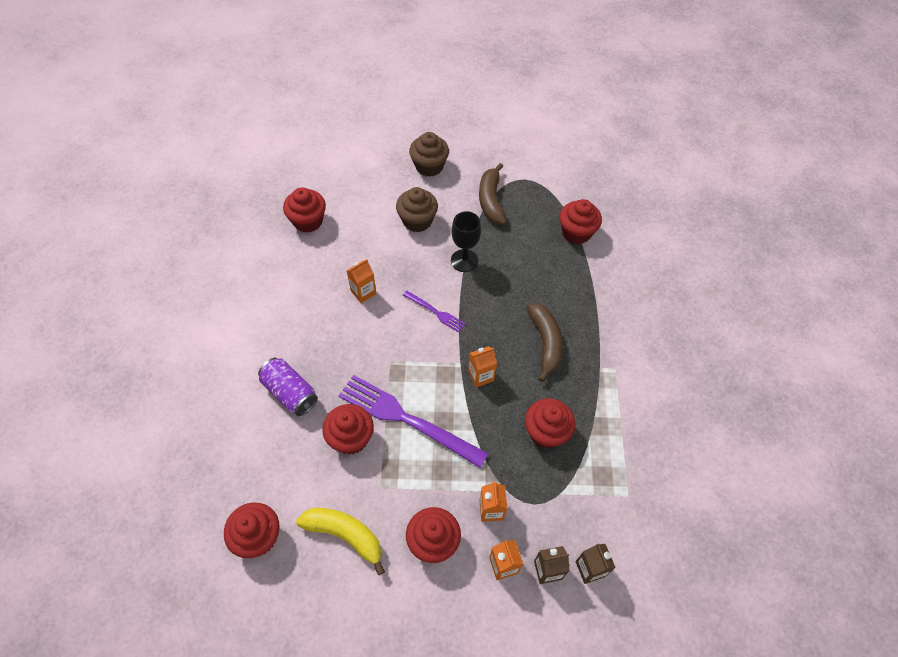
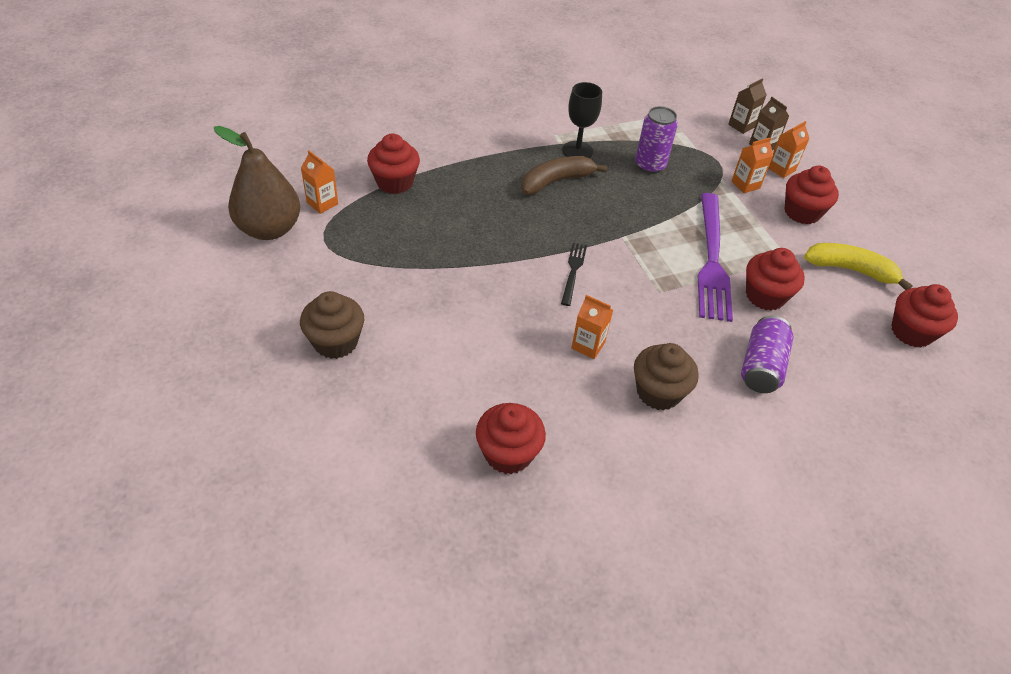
camera: 115 degrees left, 10 degrees down
yellow banana [296,508,385,575] -> yellow banana turned 105 degrees clockwise [804,243,913,290]
brown cupcake [396,187,438,232] -> brown cupcake moved to [634,343,699,410]
purple fork [403,290,466,333] -> black fork [561,243,587,306]
black goblet [451,211,481,272] -> black goblet moved to [562,82,602,158]
orange carton [468,346,497,388] -> orange carton moved to [301,150,338,214]
brown banana [479,163,507,225] -> none
red cupcake [525,398,575,448] -> purple can [635,106,678,174]
none -> brown pear [214,126,301,240]

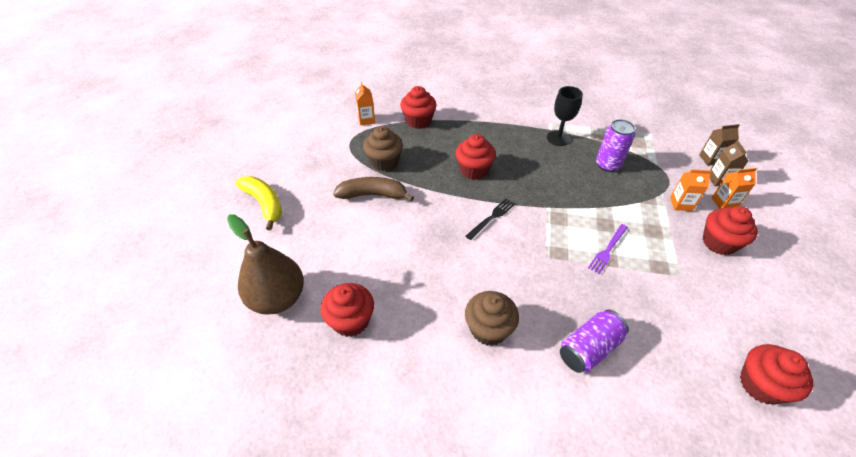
camera: 35 degrees right, 0 degrees up
brown pear [214,126,301,240] -> brown pear moved to [227,215,304,315]
brown cupcake [300,291,364,359] -> brown cupcake moved to [363,126,403,171]
brown banana [521,156,607,195] -> brown banana moved to [333,177,414,202]
orange carton [571,295,613,359] -> none
purple fork [698,193,733,322] -> purple fork [588,224,628,274], size x0.48
red cupcake [746,248,805,310] -> red cupcake moved to [456,134,496,180]
yellow banana [804,243,913,290] -> yellow banana moved to [235,176,282,230]

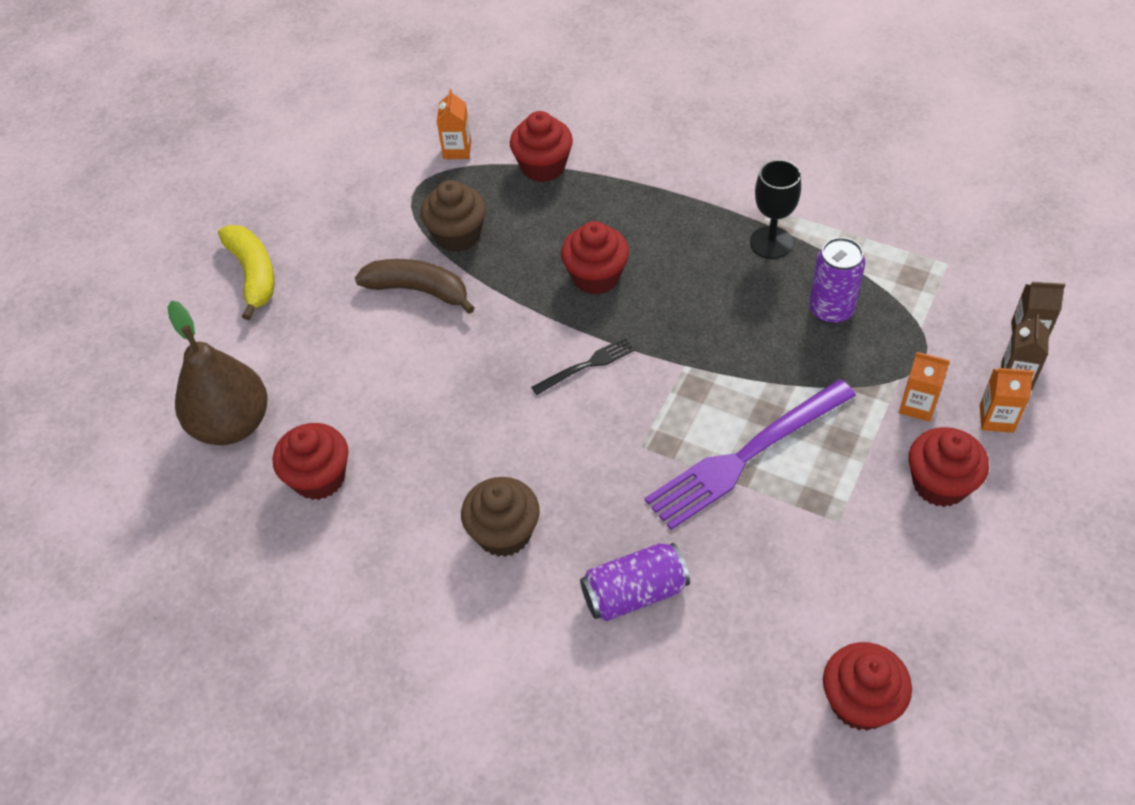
camera: 20 degrees right, 5 degrees up
purple fork [588,224,628,274] -> purple fork [644,379,856,530], size x2.08

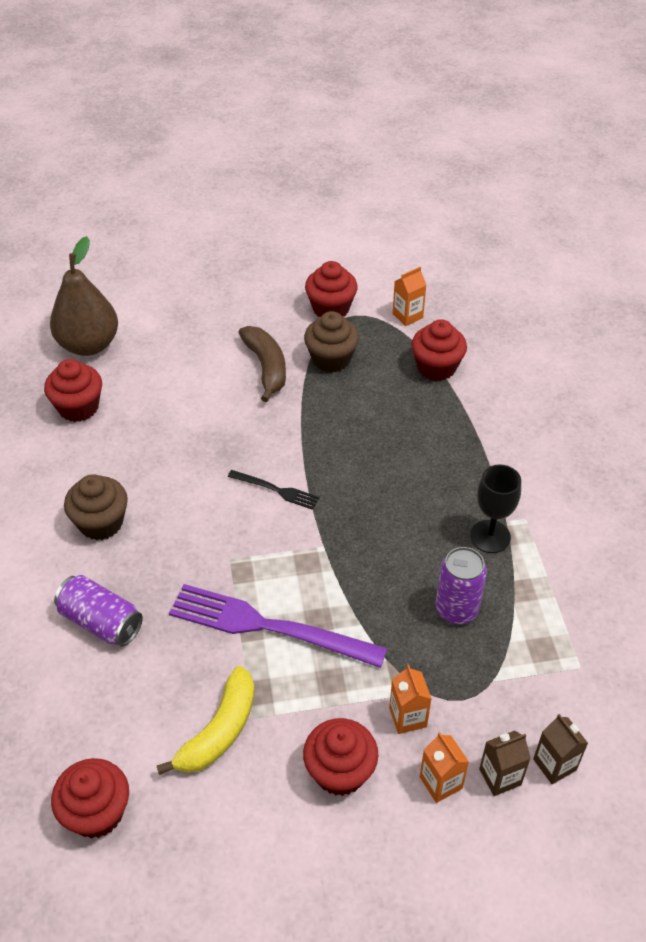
camera: 50 degrees right, 5 degrees down
yellow banana [218,225,274,320] -> yellow banana moved to [157,666,254,775]
red cupcake [561,221,629,295] -> red cupcake moved to [305,261,358,317]

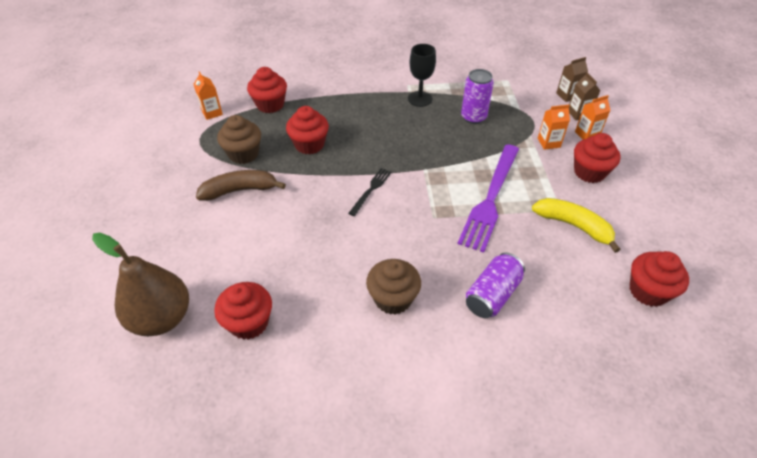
camera: 85 degrees left, 0 degrees up
red cupcake [305,261,358,317] -> red cupcake moved to [286,106,329,155]

